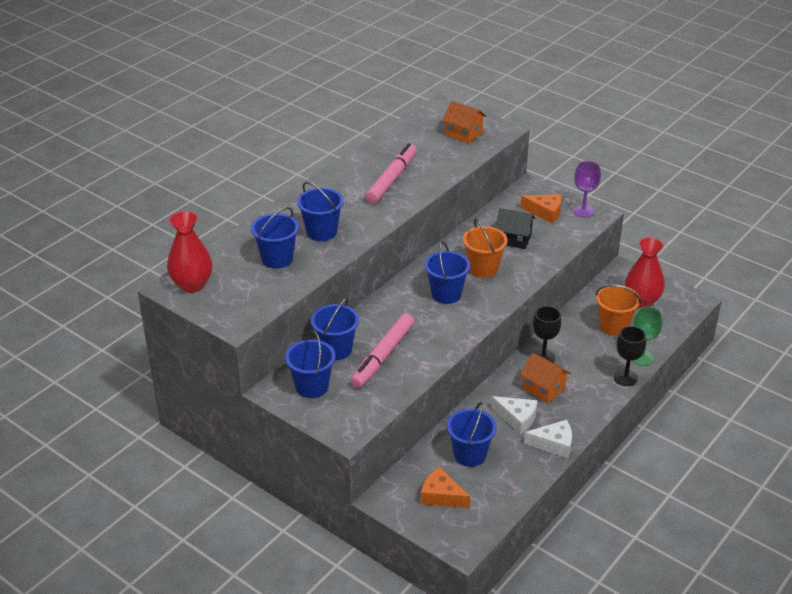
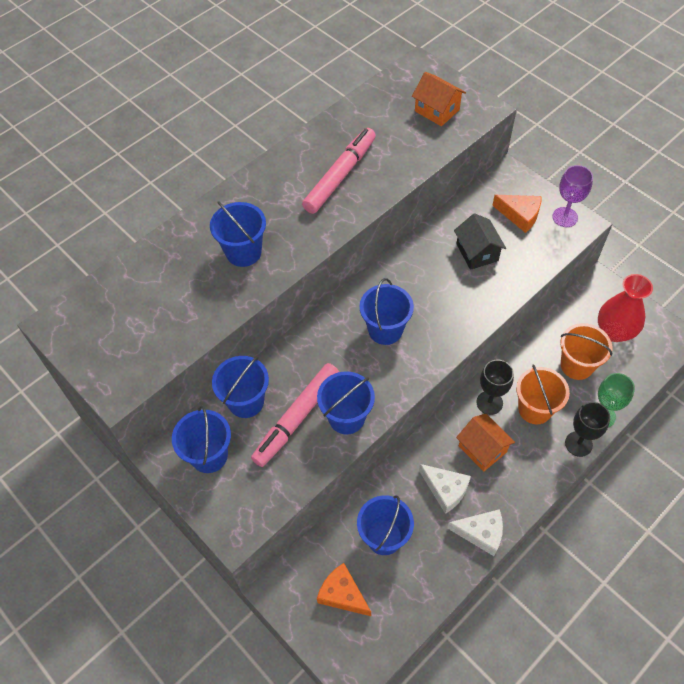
camera: 10 degrees right, 20 degrees up
red vase [167,211,212,293] -> none
blue bucket [251,207,299,269] -> blue bucket moved to [317,371,375,434]
orange bucket [463,218,508,278] -> orange bucket moved to [516,364,570,424]
black house [495,208,535,249] -> black house turned 45 degrees clockwise [454,213,506,270]

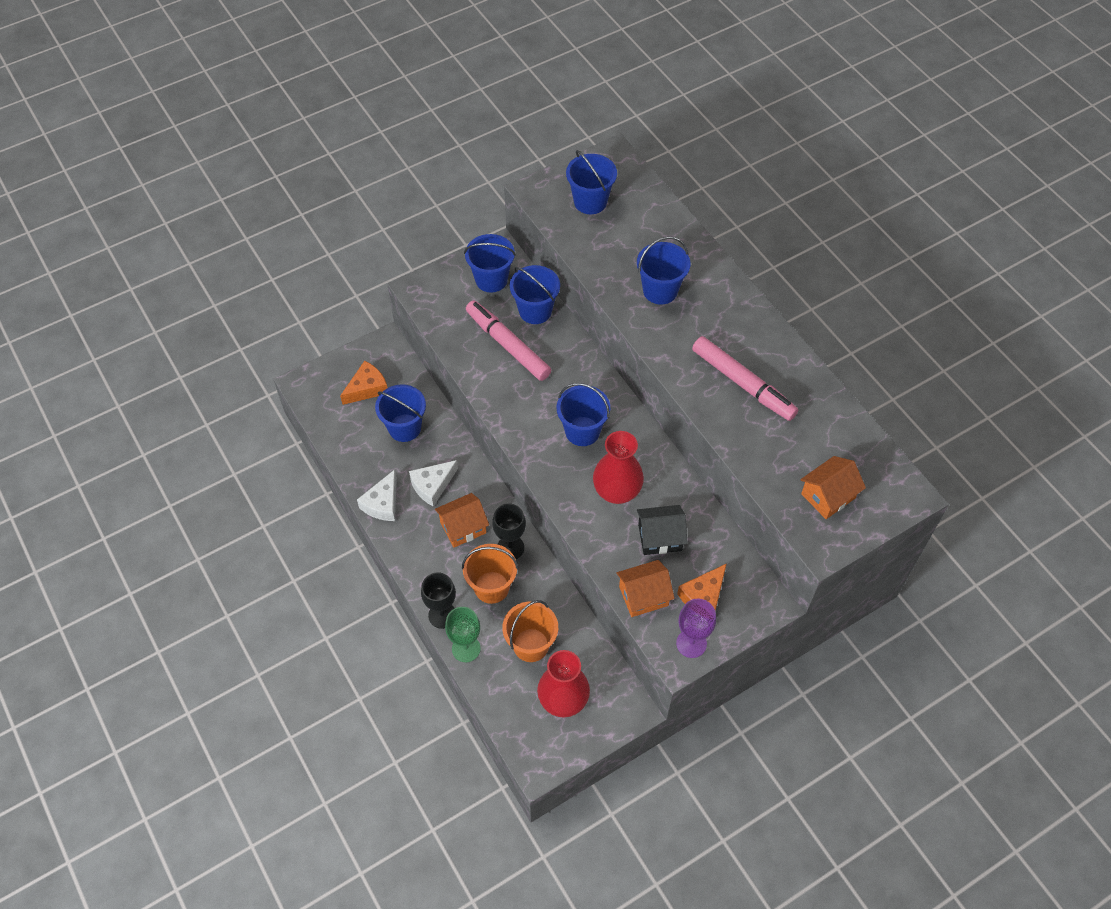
camera: 100 degrees right, 0 degrees up
blue bucket [317,371,375,434] -> blue bucket moved to [566,150,617,214]
none -> red vase [593,431,644,504]
none -> orange house [616,560,675,617]

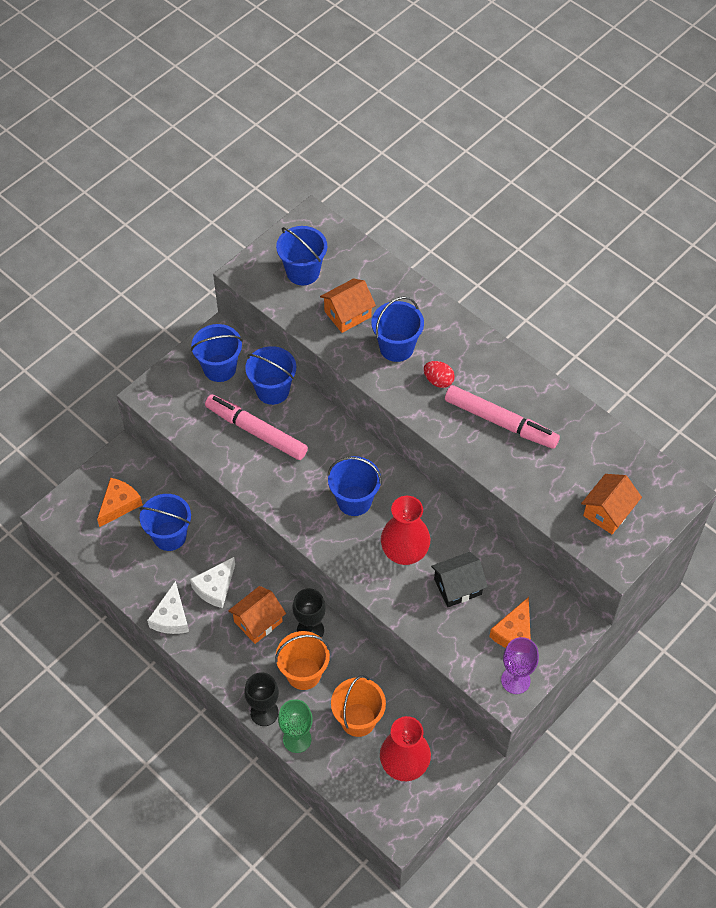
camera: 15 degrees left, 0 degrees up
orange house [616,560,675,617] -> orange house moved to [320,278,376,333]
none -> red egg [424,361,455,388]

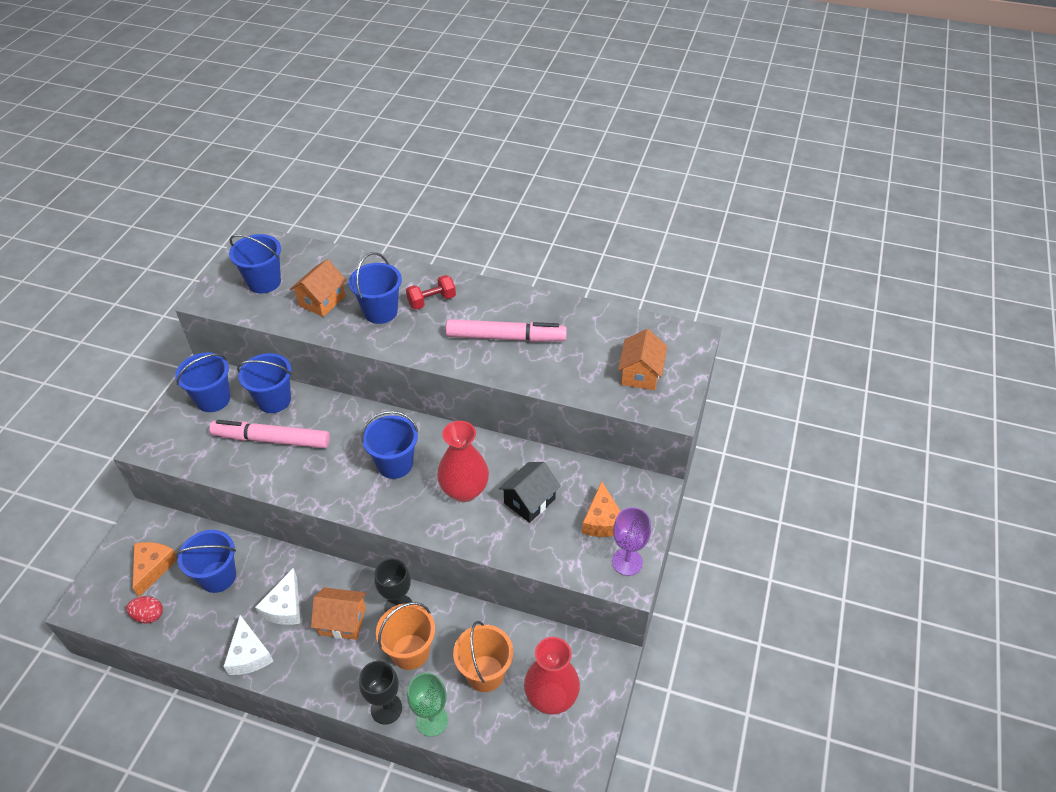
camera: 25 degrees left, 10 degrees down
orange house [228,586,286,644] -> orange house turned 75 degrees clockwise [311,587,366,640]
red egg [424,361,455,388] -> red egg moved to [126,596,163,624]
none -> red dumbbell [406,275,456,310]

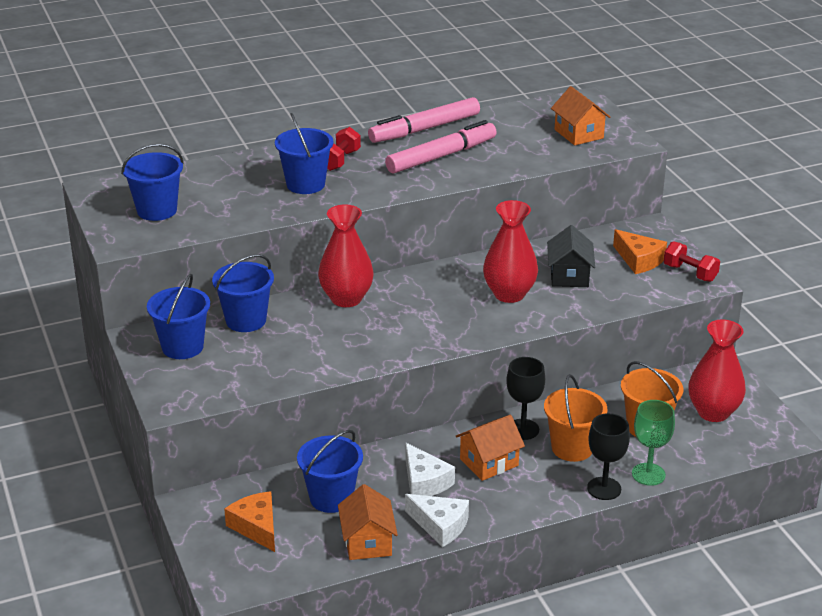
camera: 40 degrees left, 15 degrees down
red egg [126,596,163,624] -> none
pink marker [209,420,330,448] -> pink marker moved to [368,97,480,143]
orange house [290,259,347,317] -> orange house moved to [338,484,398,560]
blue bucket [361,411,418,479] -> none
purple goblet [612,507,651,576] -> red dumbbell [664,241,720,282]
none -> red vase [318,204,374,307]

